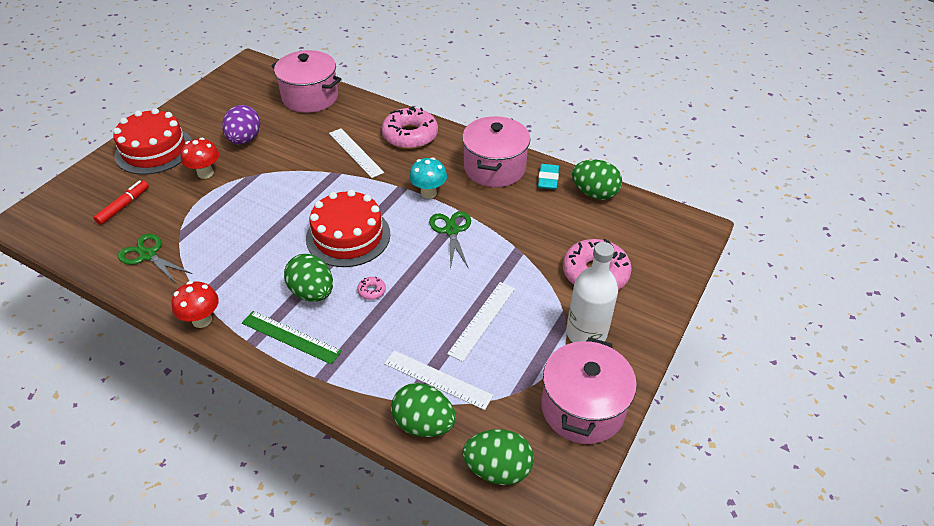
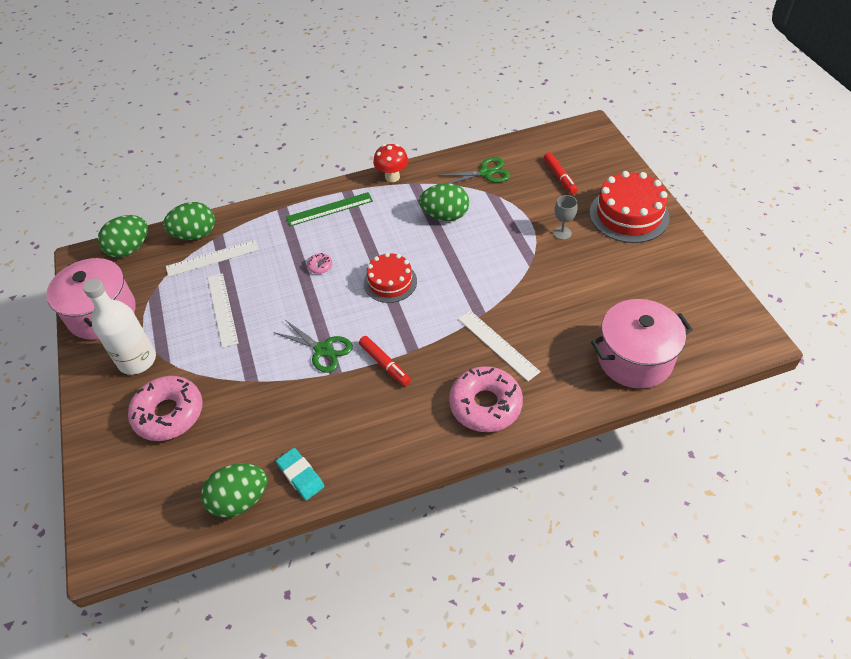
camera: 135 degrees right, 5 degrees up
red mushroom [181,138,219,179] -> grey goblet [553,195,578,240]
purple egg [222,105,261,144] -> none
green egg [284,254,333,302] -> green egg moved to [419,183,469,221]
red cake [306,189,390,267] -> red cake [364,252,417,303], size x0.65
white ruler [329,128,384,178] -> white ruler turned 45 degrees clockwise [458,311,541,381]
turquoise mushroom [409,157,447,199] -> red marker [359,336,411,386]
pink pot [462,116,530,187] -> none

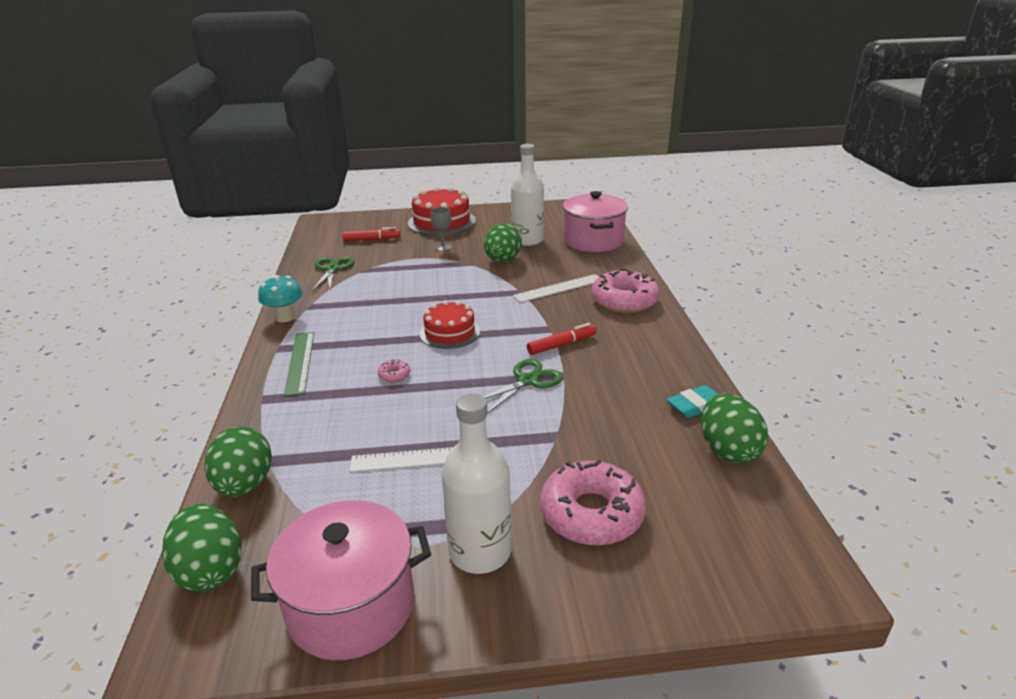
camera: 80 degrees left, 20 degrees down
white ruler [166,240,259,277] -> none
red mushroom [373,144,408,182] -> turquoise mushroom [258,275,303,323]
green egg [419,183,469,221] -> green egg moved to [484,223,522,262]
none -> white bottle [511,144,544,246]

